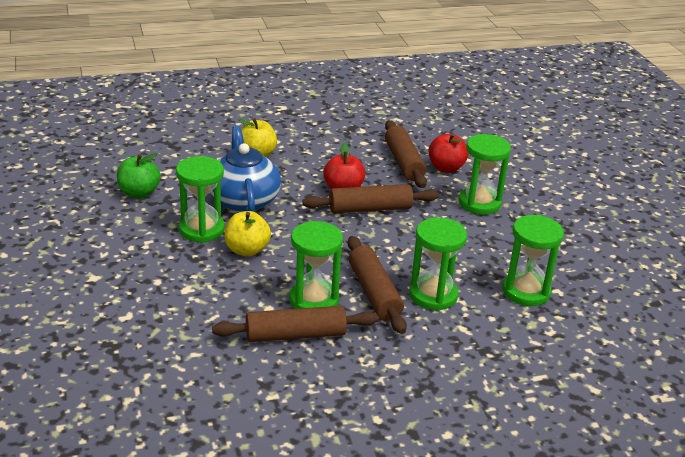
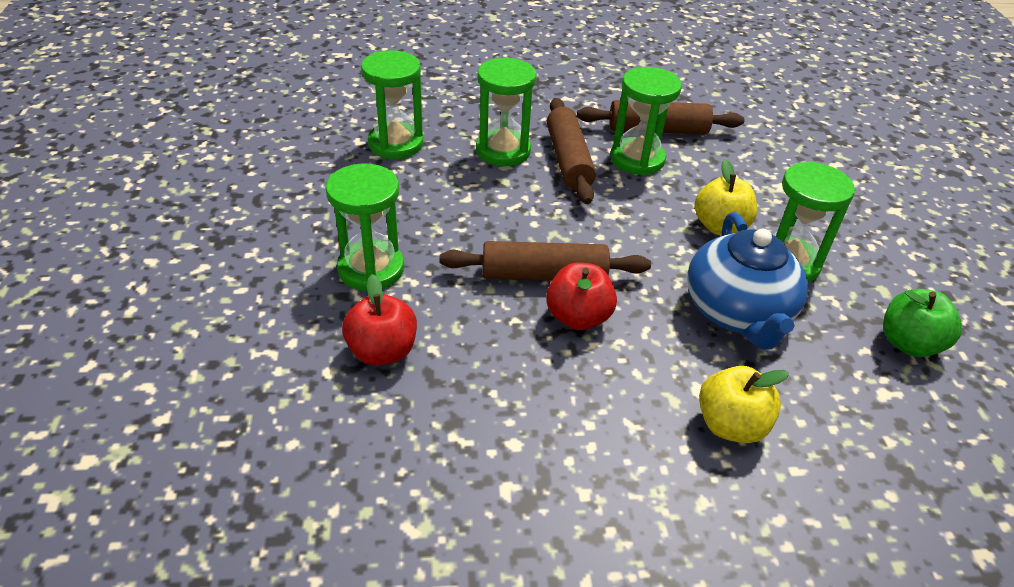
camera: 170 degrees left, 10 degrees up
brown rolling pin [385,120,427,188] -> none

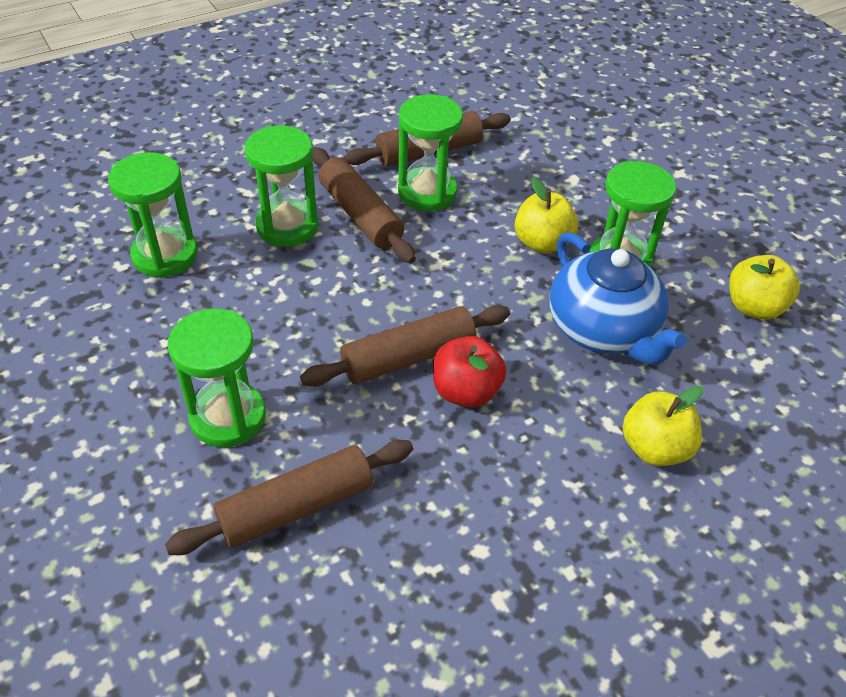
camera: 25 degrees left, 5 degrees up
red apple [342,274,417,366] -> brown rolling pin [165,440,413,555]
green apple [883,289,962,357] -> yellow apple [729,255,800,320]

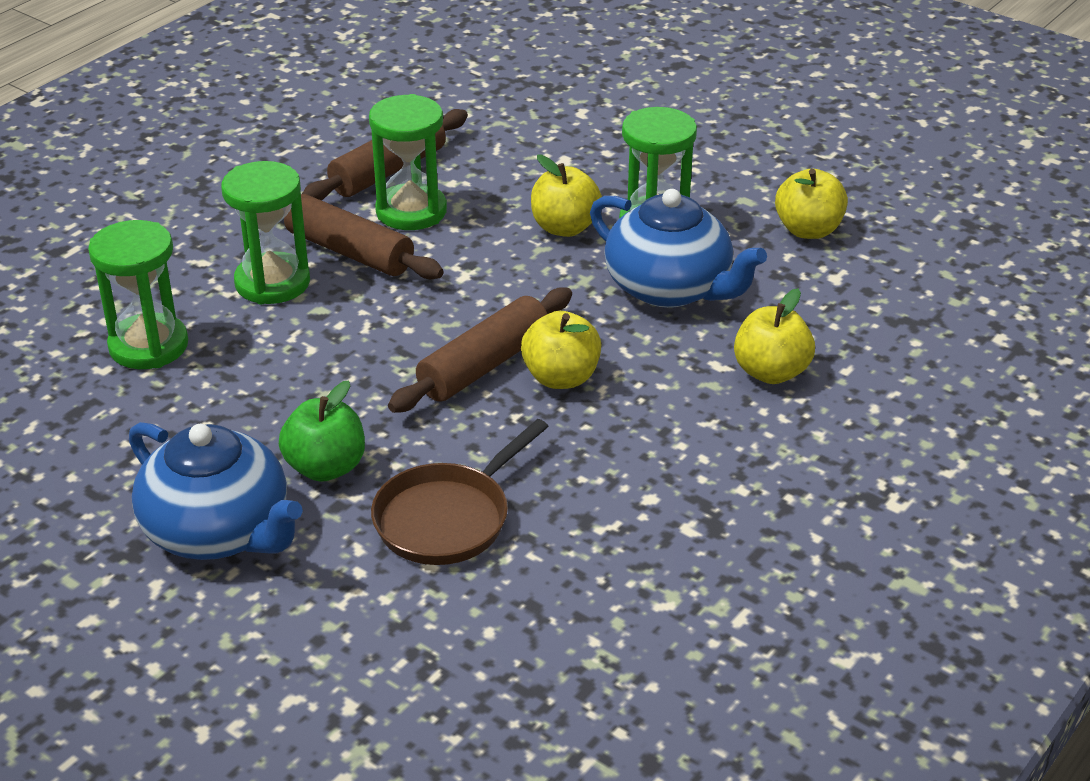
camera: 20 degrees left, 10 degrees down
brown rolling pin [165,440,413,555] -> brown pan [371,419,549,565]
green hourglass [168,308,266,447] -> green apple [279,381,365,481]
red apple [433,336,506,408] -> yellow apple [521,311,601,389]
none -> blue teapot [129,422,303,560]

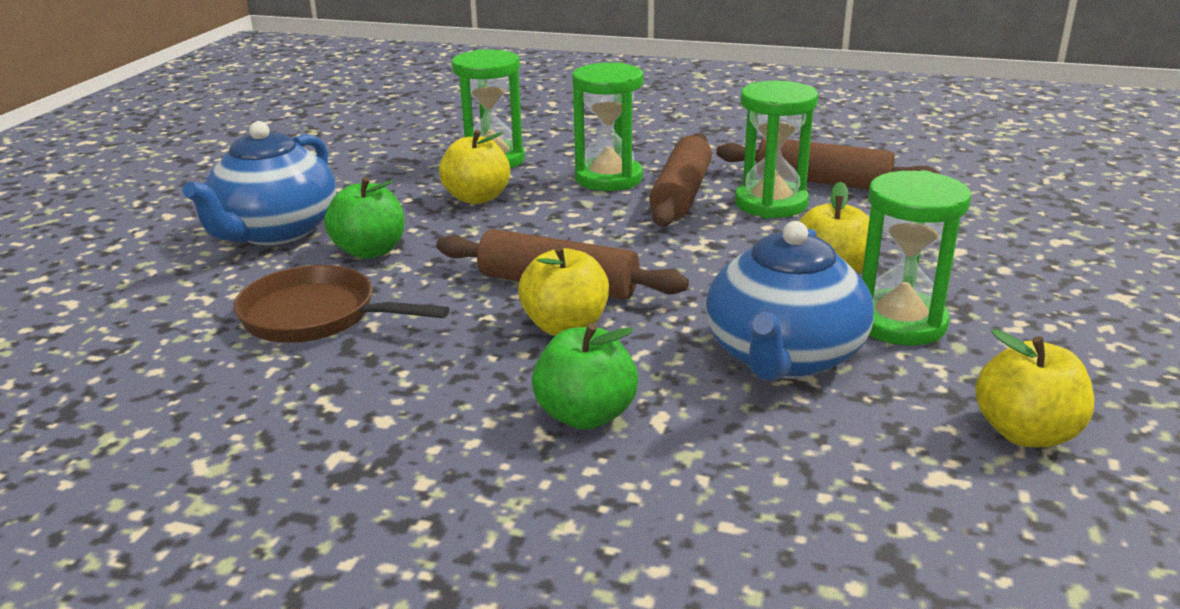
camera: 70 degrees right, 10 degrees down
yellow apple [734,288,815,384] -> yellow apple moved to [439,130,510,204]
none -> green apple [532,323,638,430]

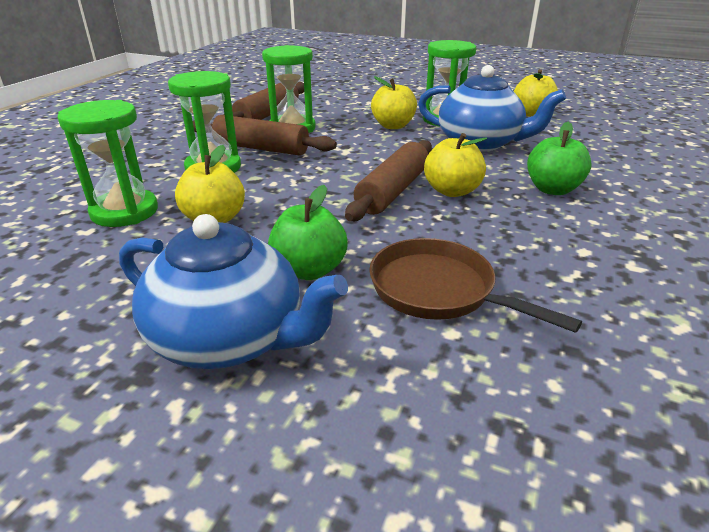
camera: 85 degrees left, 5 degrees up
brown pan [234,265,450,343] -> brown pan turned 105 degrees clockwise [369,238,582,333]

